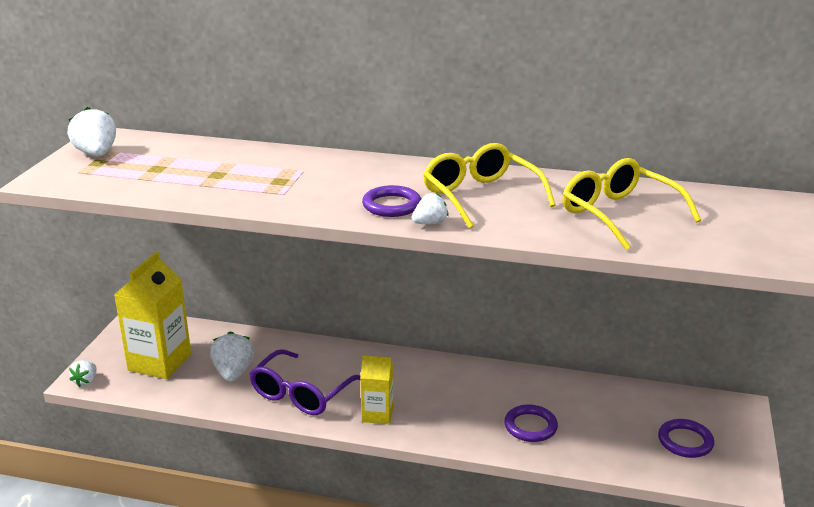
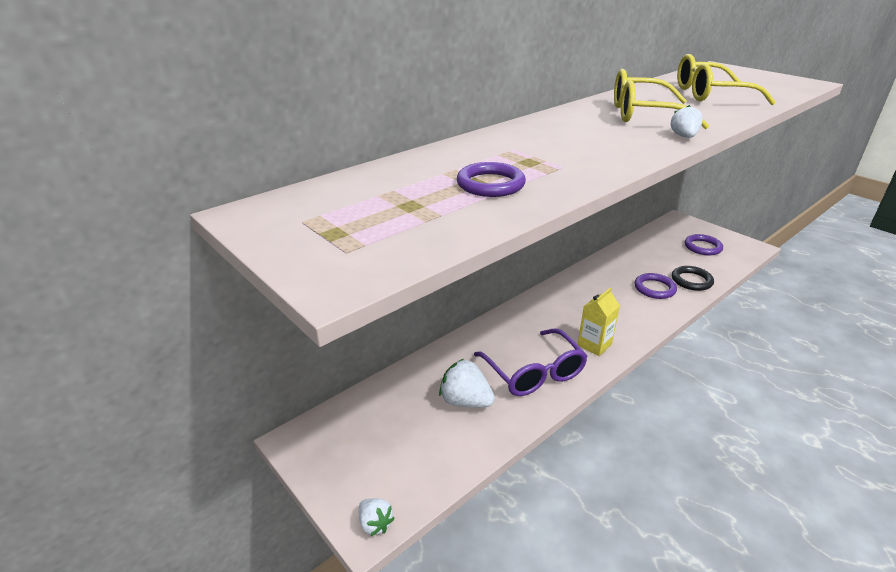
camera: 55 degrees left, 5 degrees up
white strawberry [68,107,116,157] -> none
yellow carton [114,251,191,379] -> none
purple ring [362,185,421,217] -> purple ring moved to [457,162,526,197]
none -> black ring [672,266,714,291]

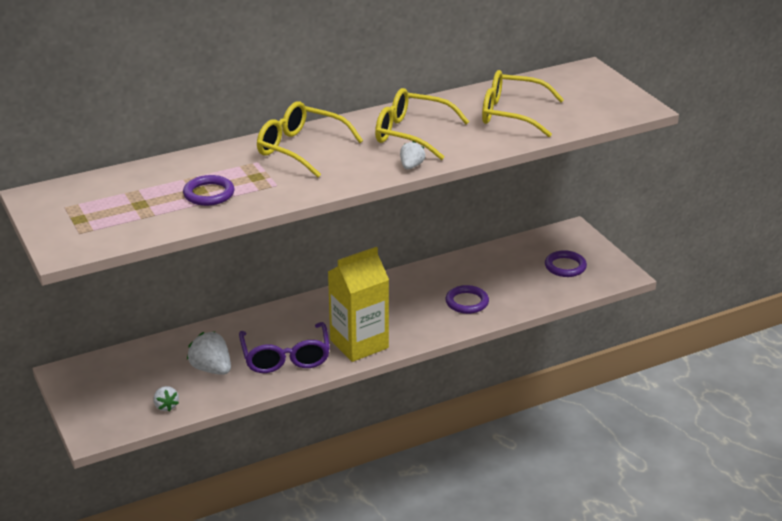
camera: 15 degrees right, 0 degrees up
white strawberry [359,498,395,536] -> white strawberry moved to [154,386,179,412]
yellow carton [577,288,620,356] -> yellow carton [328,247,389,362], size x1.77
black ring [672,266,714,291] -> none
none -> yellow glasses [257,102,363,177]

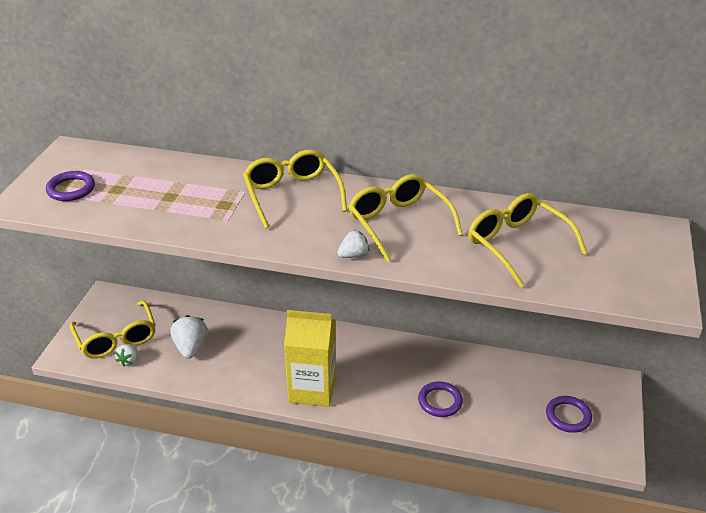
camera: 40 degrees right, 5 degrees up
purple ring [183,175,234,206] -> purple ring moved to [46,171,95,201]
purple glasses [239,322,330,373] -> none
none -> yellow glasses [70,301,156,358]

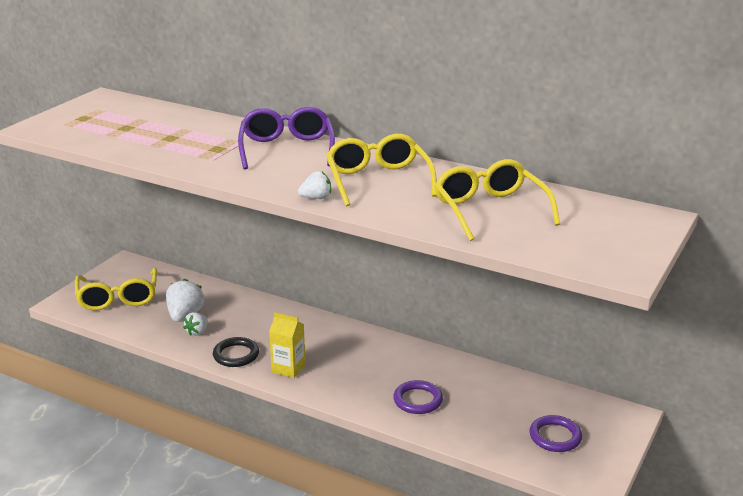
camera: 15 degrees right, 10 degrees down
purple ring [46,171,95,201] -> none
white strawberry [115,344,137,367] -> white strawberry moved to [183,312,208,336]
yellow glasses [243,150,347,229] -> purple glasses [238,107,335,170]
yellow carton [284,310,336,407] -> yellow carton [269,312,305,378], size x0.56
none -> black ring [213,337,259,367]

